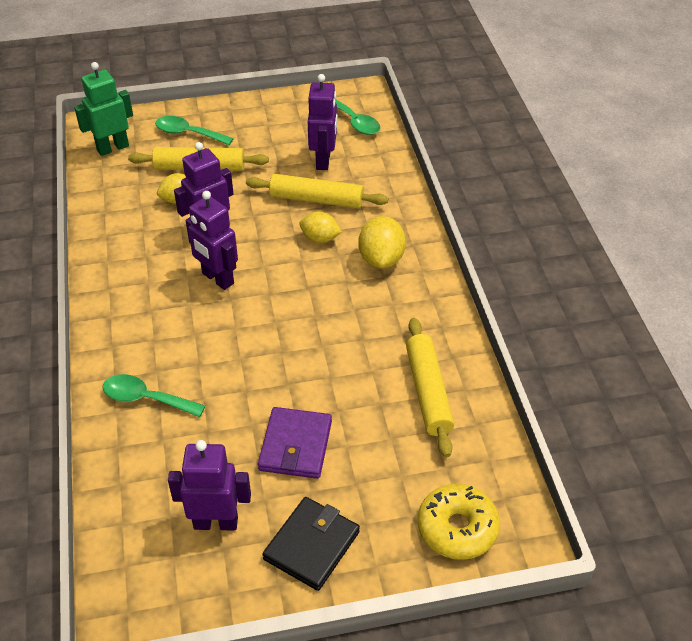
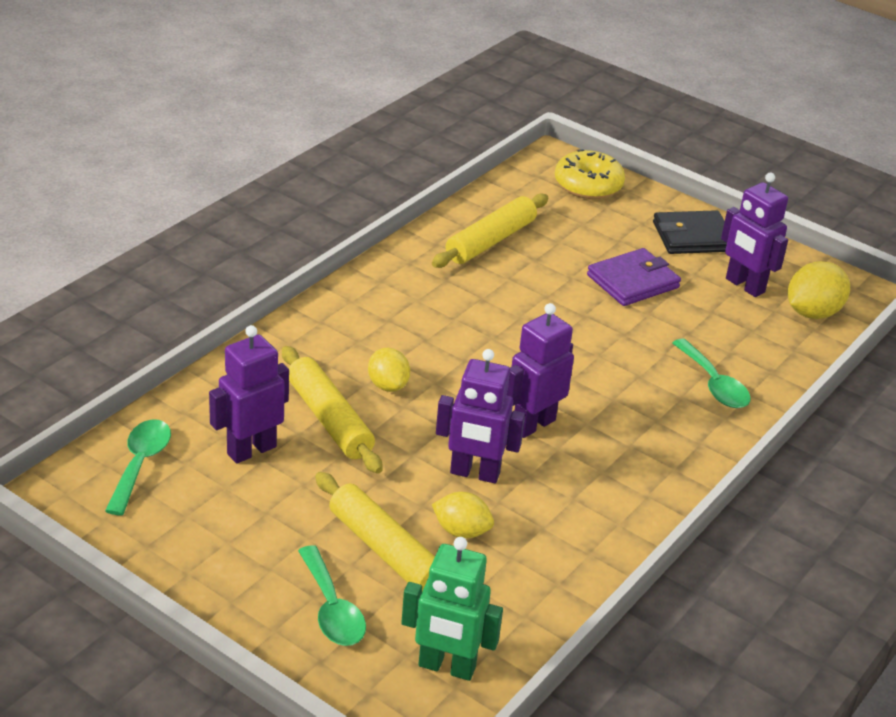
camera: 135 degrees left, 10 degrees down
purple robot [186,191,238,290] -> purple robot turned 135 degrees counterclockwise [507,303,574,438]
yellow lemon [358,216,406,269] -> yellow lemon moved to [788,261,850,319]

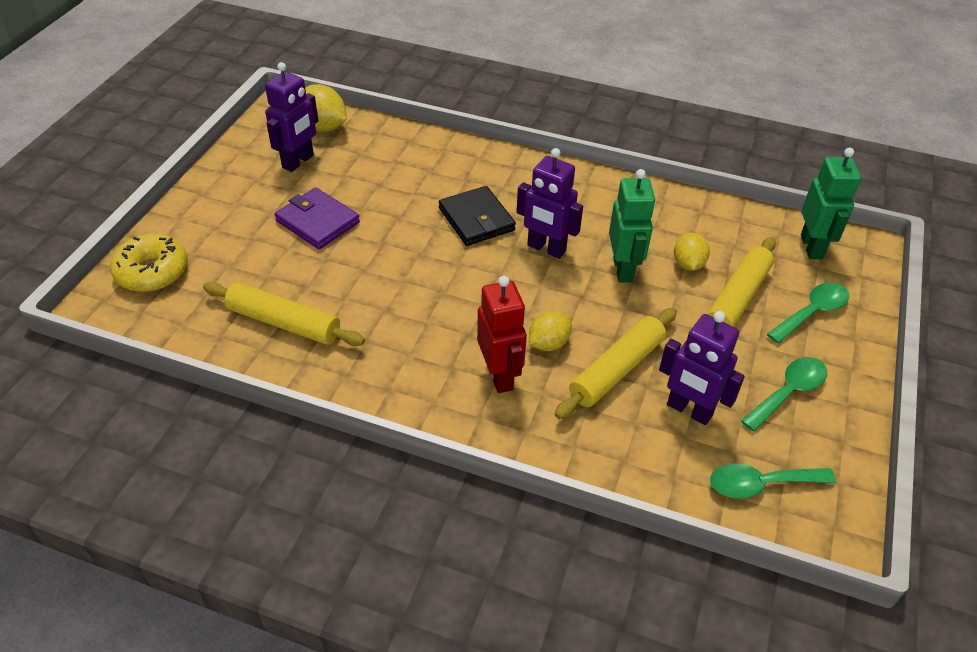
camera: 105 degrees left, 10 degrees up
purple robot [436,349,525,484] -> green robot [609,169,655,283]
black wallet [653,210,727,254] -> black wallet moved to [439,186,516,246]
green spoon [673,339,751,408] -> green spoon moved to [741,357,827,432]
none -> red robot [477,276,527,393]

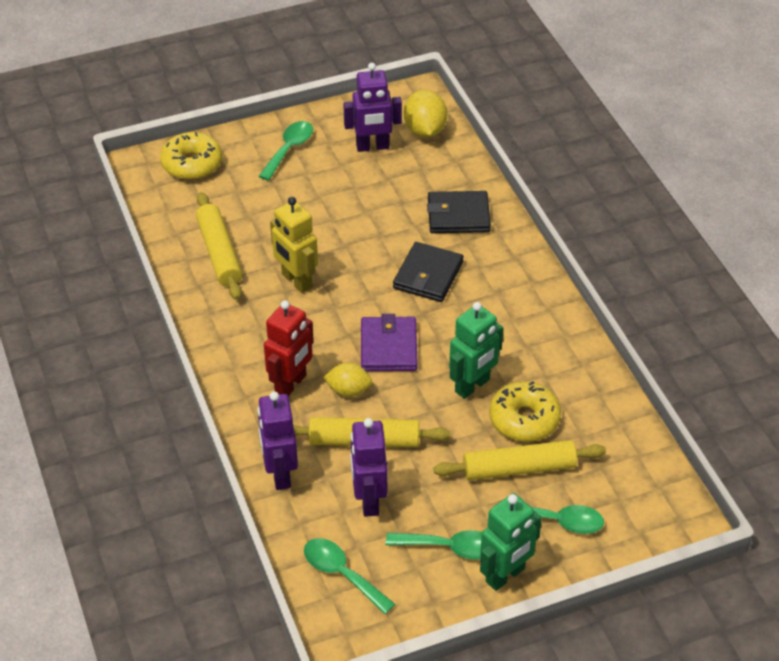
camera: 50 degrees right, 0 degrees up
purple wallet [275,187,360,249] -> purple wallet moved to [361,314,418,371]
purple robot [516,148,583,259] -> purple robot moved to [258,391,298,490]
yellow lemon [674,233,710,271] -> yellow donut [489,381,561,442]
green robot [801,148,861,259] -> green robot moved to [480,493,542,591]
none -> green spoon [259,121,313,181]
none -> yellow robot [270,197,318,293]
none -> black wallet [427,191,491,233]

